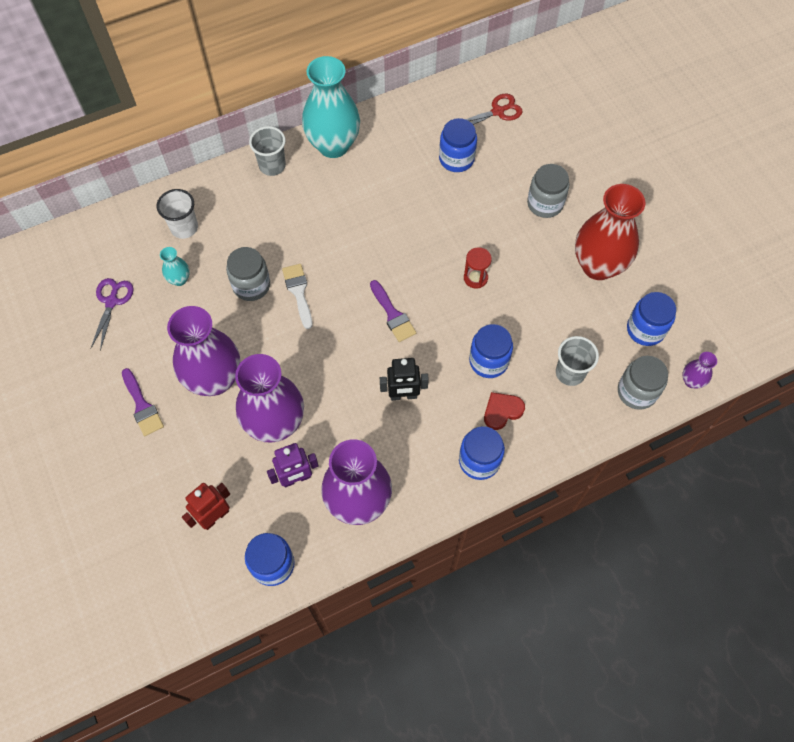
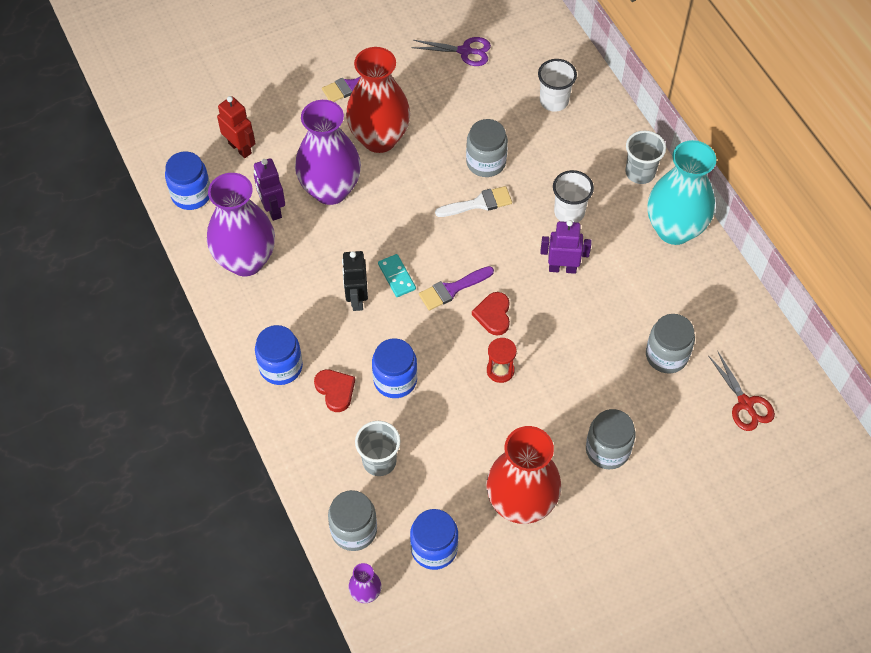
camera: 90 degrees right, 5 degrees down
turquoise vase [160,247,190,286] -> none
purple vase [167,306,240,396] -> red vase [346,47,410,153]
blue jar [439,118,477,172] -> grey jar [646,314,695,373]
none -> turquoise domino [378,254,416,297]
none -> red heart [472,292,510,336]
none -> purple robot [540,220,592,274]
none -> white cup [553,170,594,222]

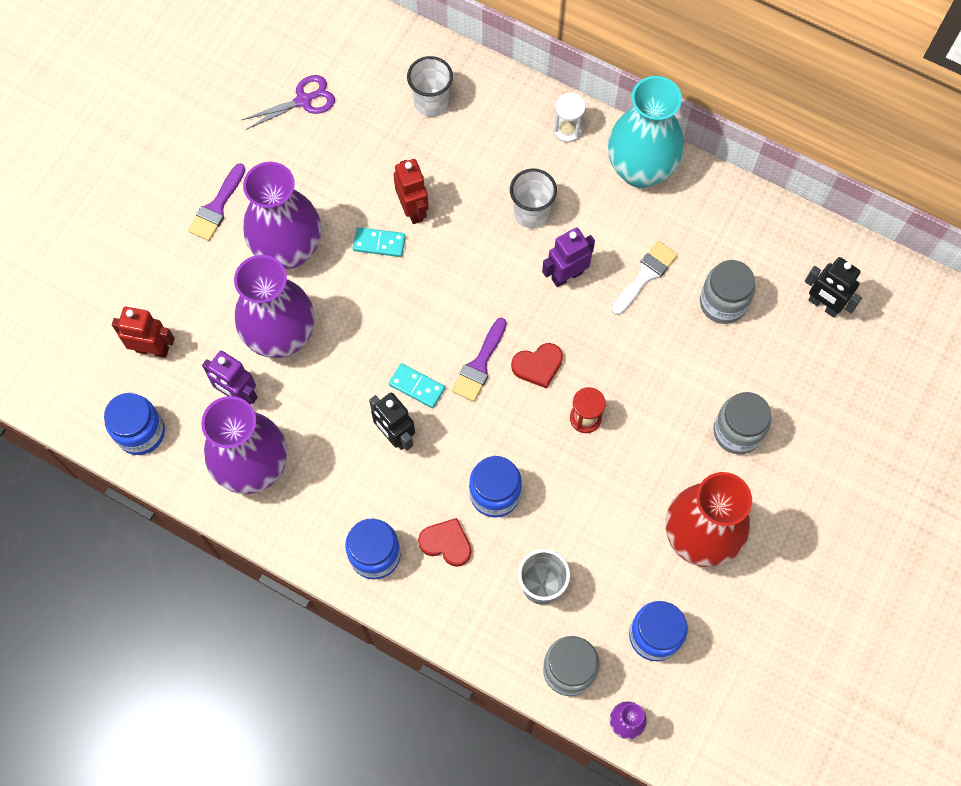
camera: 35 degrees left, 10 degrees up
red vase [346,47,410,153] -> purple vase [243,162,321,269]
white brush [435,186,512,217] -> white brush moved to [612,241,678,315]
grey jar [466,119,508,177] -> red robot [393,159,429,224]
red heart [472,292,510,336] -> red heart turned 75 degrees counterclockwise [511,343,563,389]
grey cup [625,130,666,184] -> white hourglass [553,93,586,143]
red scissors [708,352,775,431] -> black robot [805,257,862,318]
none -> turquoise domino [353,227,406,257]

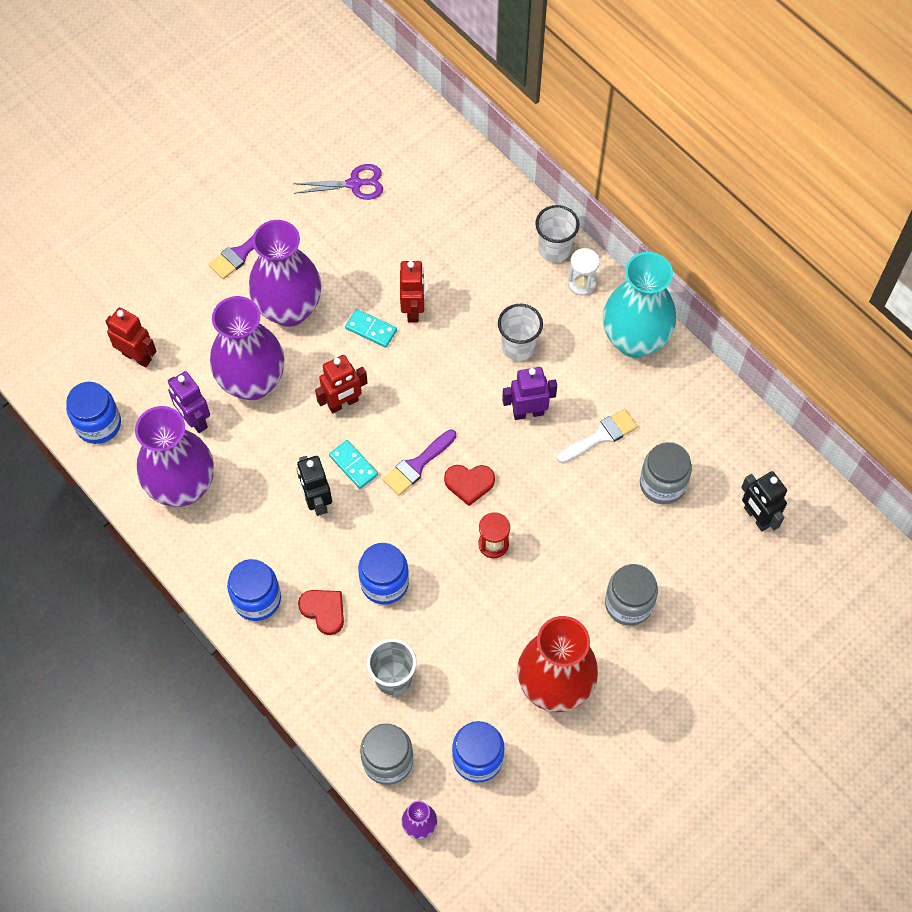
camera: 20 degrees right, 5 degrees down
white cup [407,56,453,117] -> white cup moved to [535,205,580,262]
none -> red robot [315,355,368,413]

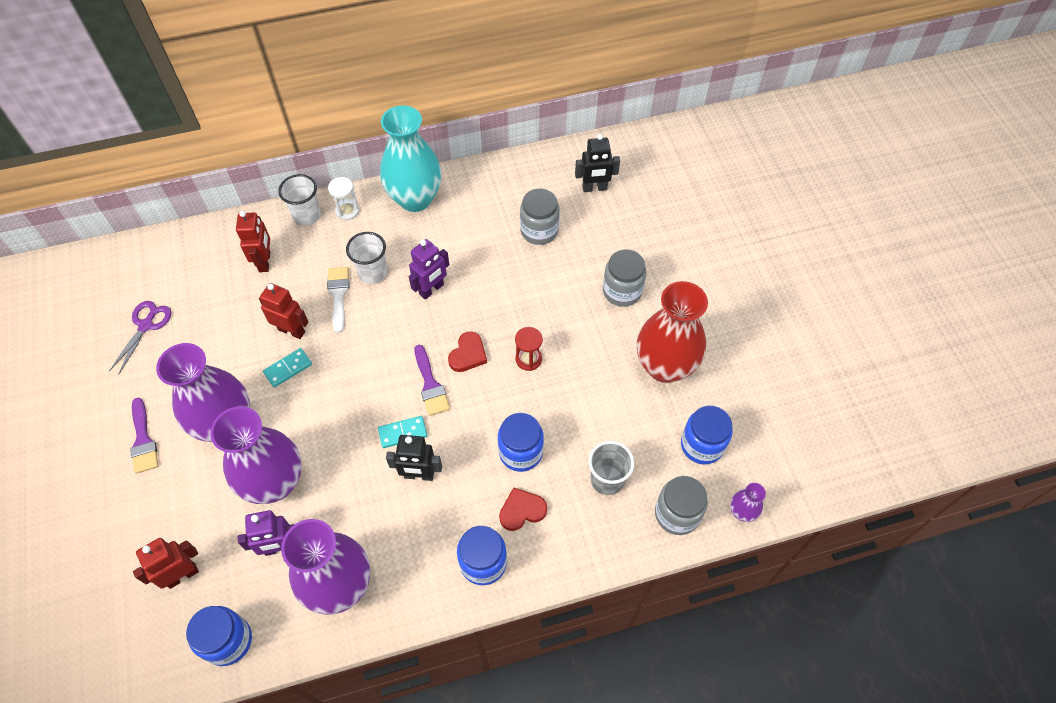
camera: 65 degrees left, 5 degrees down
red robot [315,355,368,413] -> red robot moved to [236,211,270,272]
purple robot [502,367,557,420] -> purple robot turned 150 degrees counterclockwise [409,239,449,300]
white brush [557,409,638,463] -> white brush moved to [327,267,350,333]

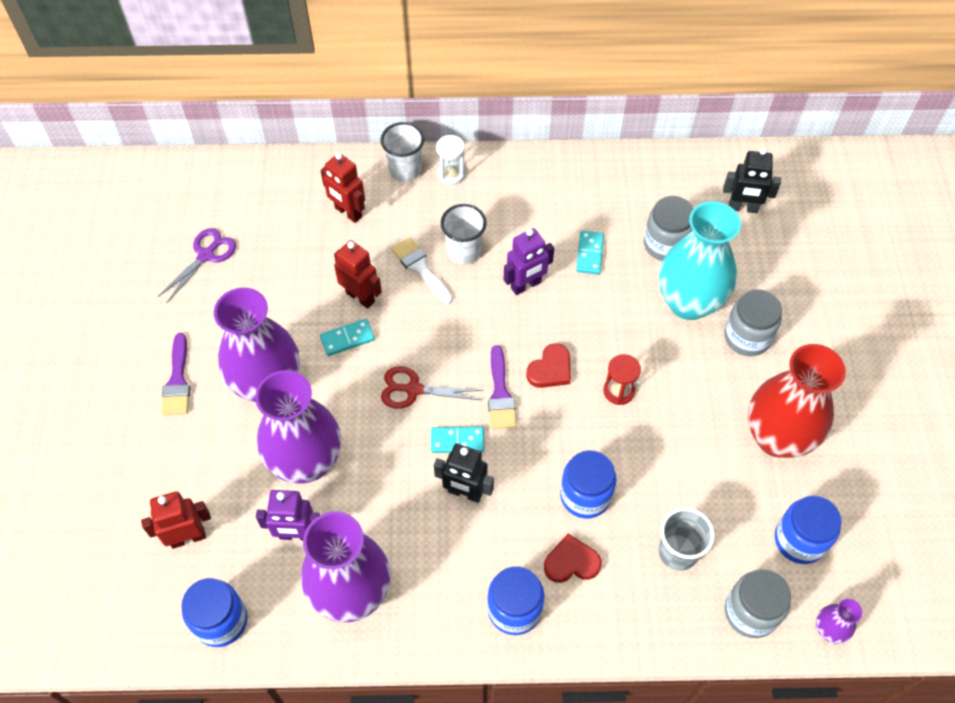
camera: 15 degrees right, 0 degrees up
red robot [236,211,270,272] -> red robot turned 120 degrees clockwise [320,153,365,223]
white brush [327,267,350,333] -> white brush turned 45 degrees counterclockwise [391,237,453,304]
turquoise vase [380,105,442,212] -> turquoise vase moved to [659,201,741,320]
none -> red scissors [381,366,483,409]
none -> turquoise domino [576,231,604,274]

